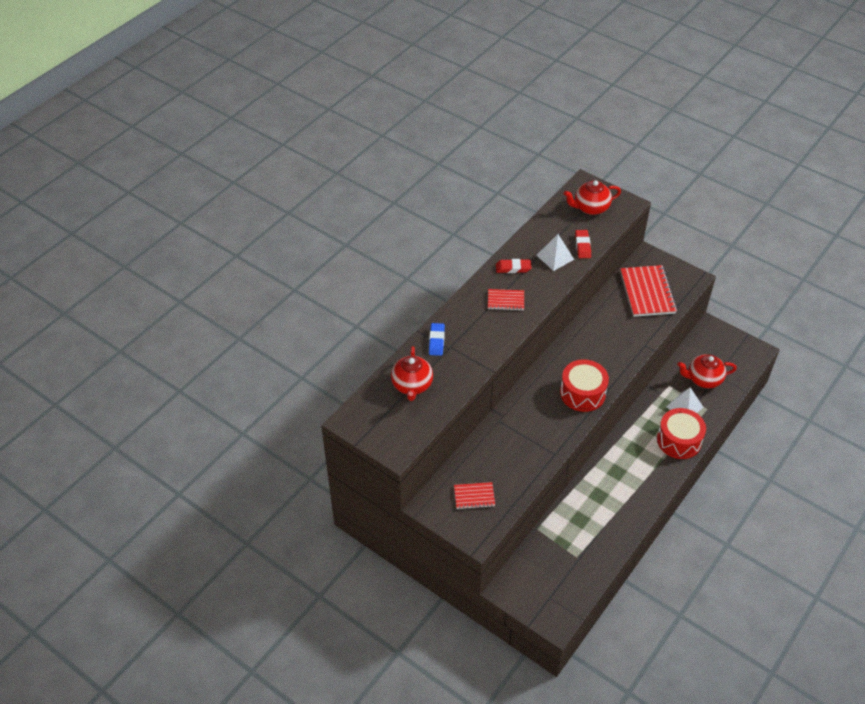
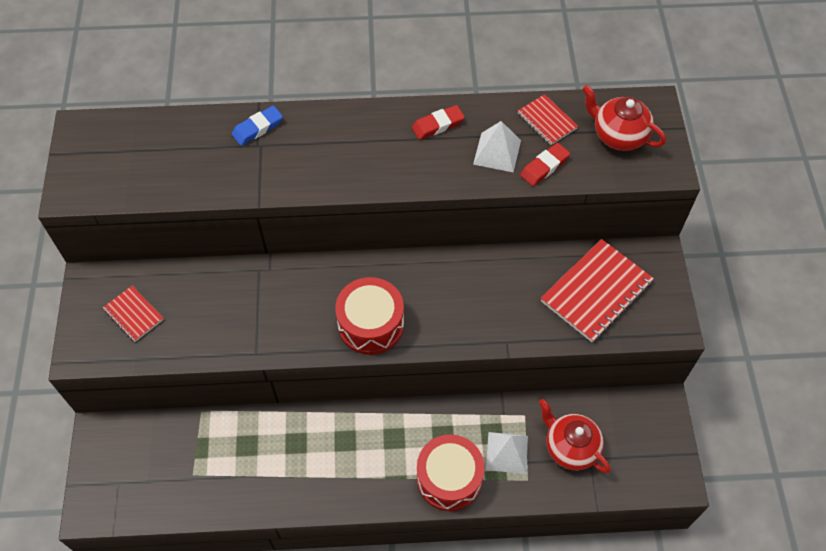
camera: 50 degrees right, 10 degrees up
red teapot [391,346,433,401] -> none
red notebook [488,289,524,311] -> red notebook moved to [518,94,578,145]
red eraser [496,259,532,273] -> red eraser turned 75 degrees counterclockwise [412,105,465,140]

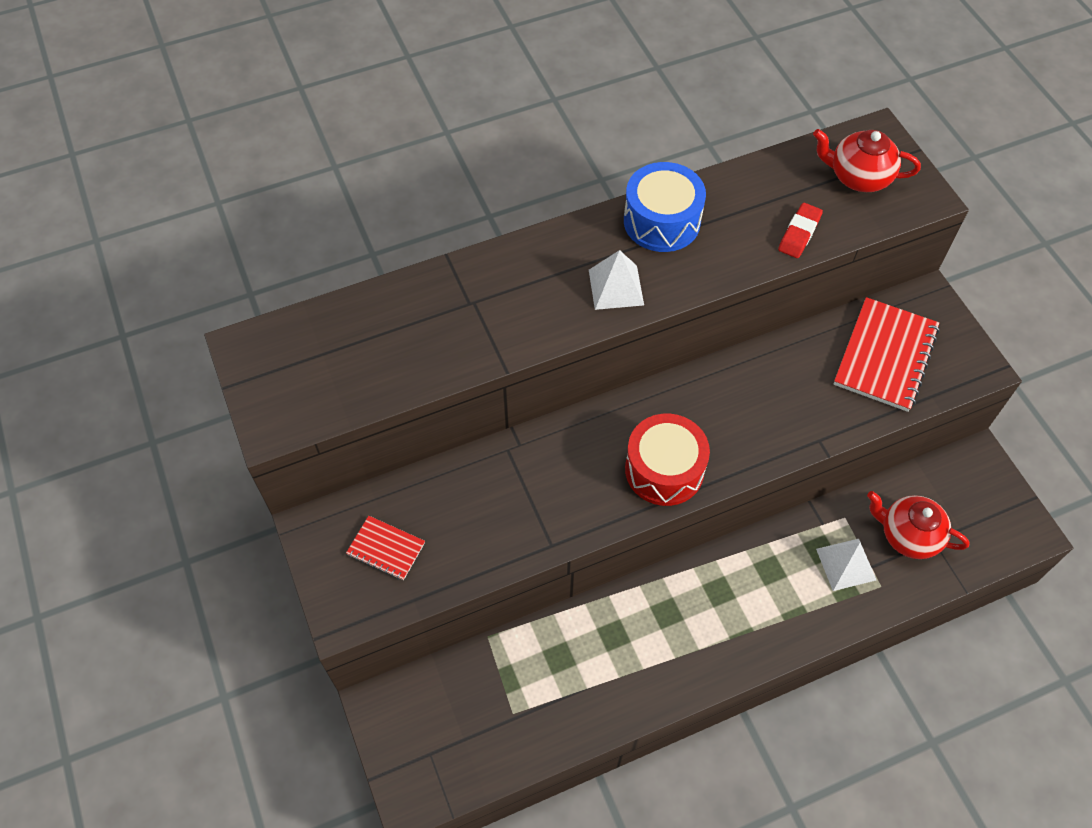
camera: 20 degrees left, 0 degrees up
blue eraser [232,106,283,146] -> none
red eraser [412,105,465,140] -> blue drum [624,162,706,252]
red drum [417,434,485,511] -> none
white pyramid [473,121,521,173] -> white pyramid moved to [589,250,644,310]
red notebook [518,94,578,145] -> none

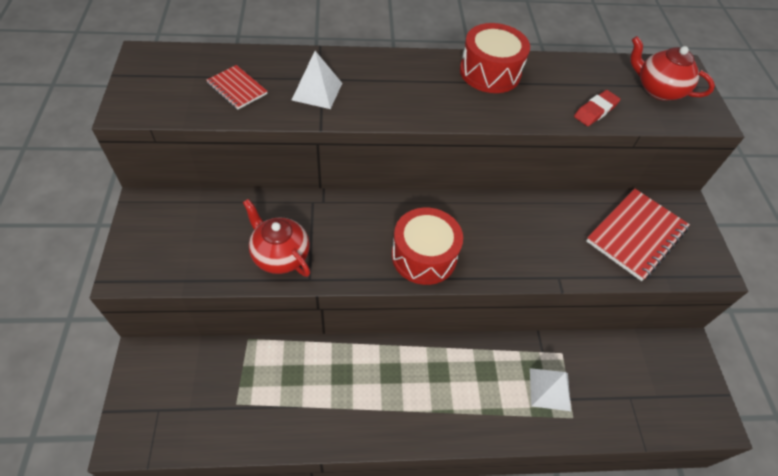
camera: 15 degrees right, 5 degrees down
red notebook [346,516,425,580] -> red notebook moved to [206,65,267,109]
white pyramid [589,250,644,310] -> white pyramid moved to [292,51,342,109]
blue drum [624,162,706,252] -> red drum [460,23,530,93]
red teapot [867,491,970,559] -> red teapot moved to [243,199,310,277]

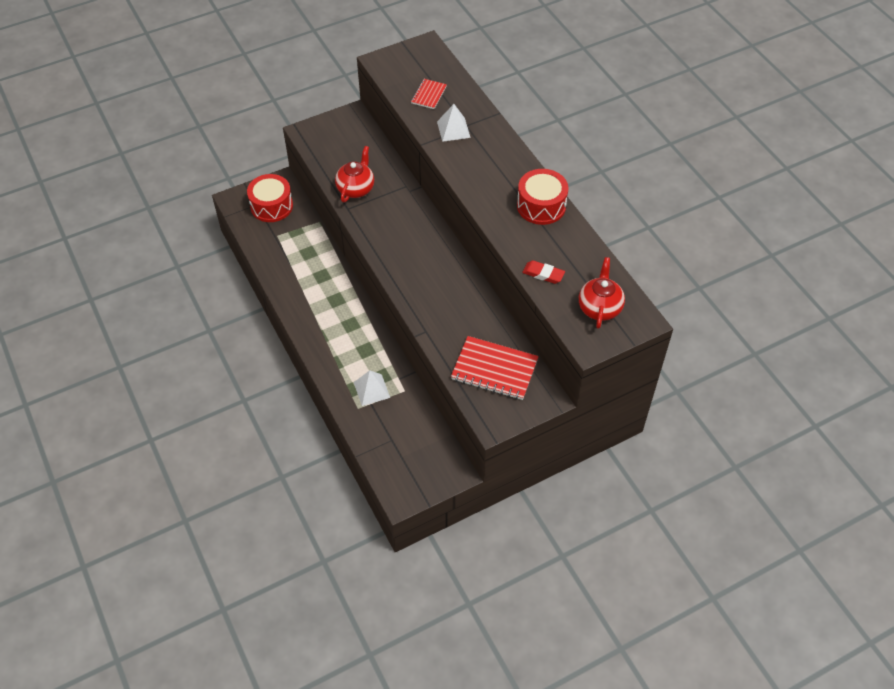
camera: 70 degrees right, 0 degrees up
red drum [392,208,463,285] -> red drum moved to [247,174,293,222]

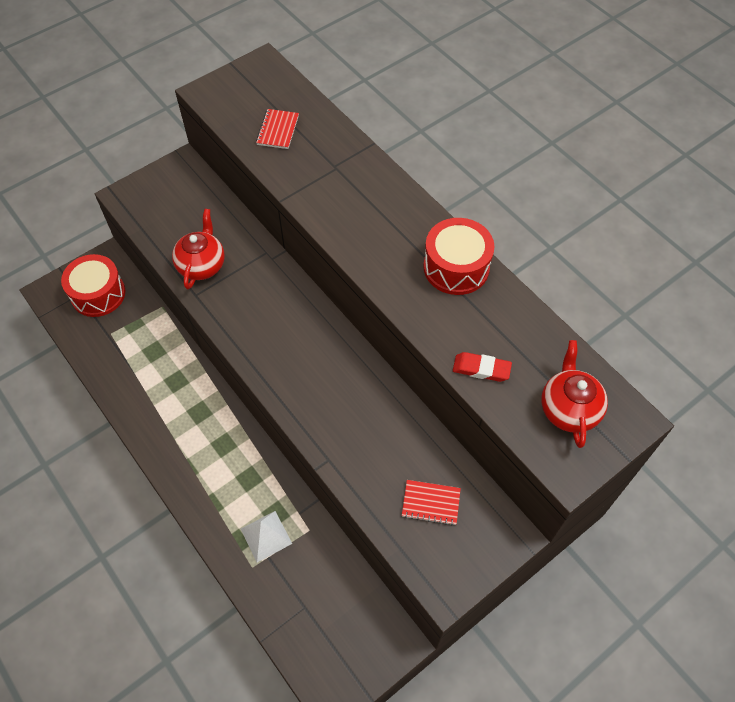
camera: 10 degrees left, 5 degrees up
white pyramid [437,104,471,142] -> none
red notebook [451,336,539,400] -> red notebook [402,480,461,526], size x0.53

